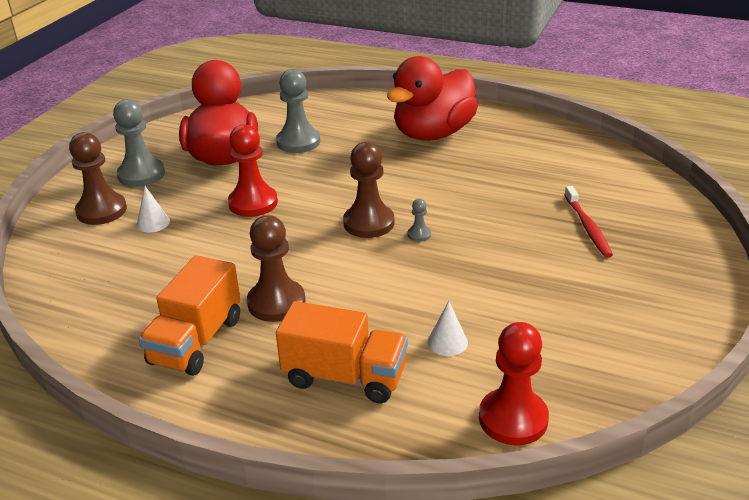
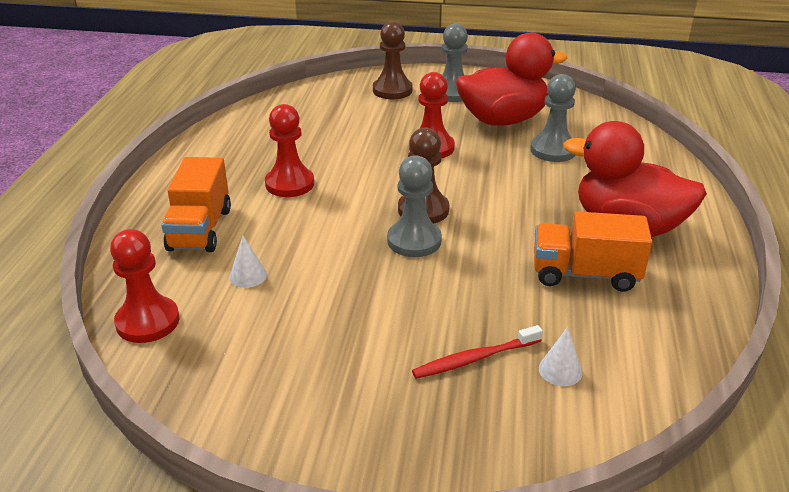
camera: 75 degrees right, 0 degrees up
white cone [137,186,170,232] -> white cone moved to [539,327,582,386]
orange truck [139,255,240,376] -> orange truck moved to [534,211,652,292]
brown pawn [247,215,305,322] -> red pawn [265,104,314,197]
grey pawn [408,199,431,242] -> grey pawn [387,155,442,257], size x2.21

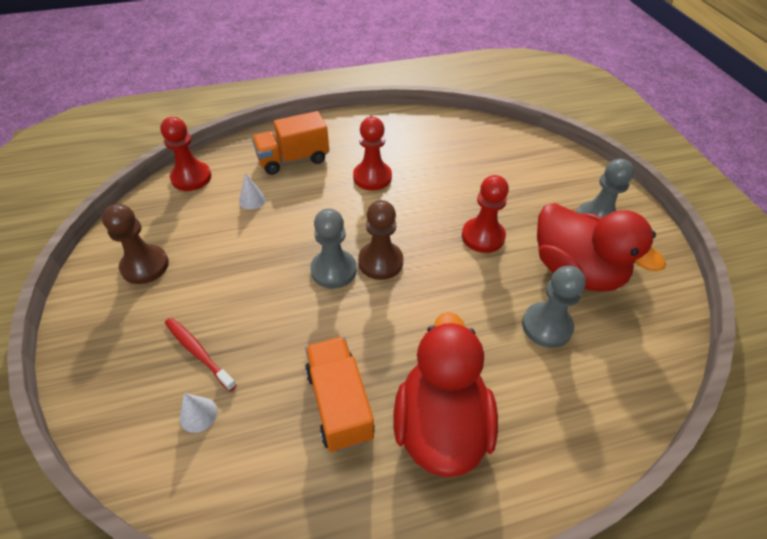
camera: 65 degrees right, 15 degrees up
brown pawn [373,21,413,99] -> brown pawn moved to [102,204,169,284]

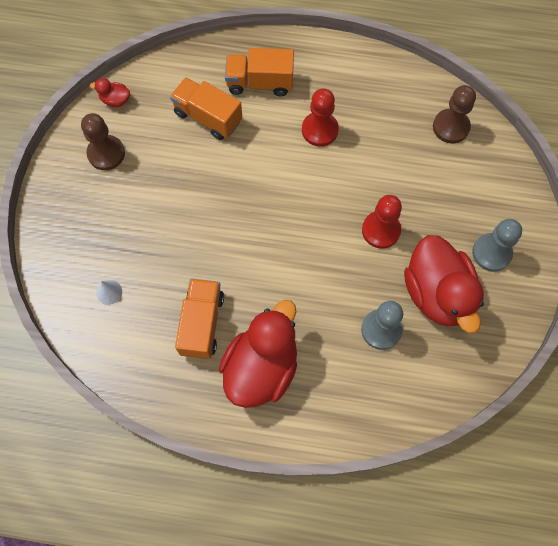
camera: 25 degrees right, 20 degrees up
red pawn [160,117,211,191] -> none
red toothbrush [165,318,237,391] -> none
white cone [239,173,266,210] -> orange truck [170,77,242,140]
grey pawn [310,208,356,289] -> none
brown pawn [358,200,403,280] -> brown pawn moved to [433,85,476,143]
none -> red duck [90,78,130,107]

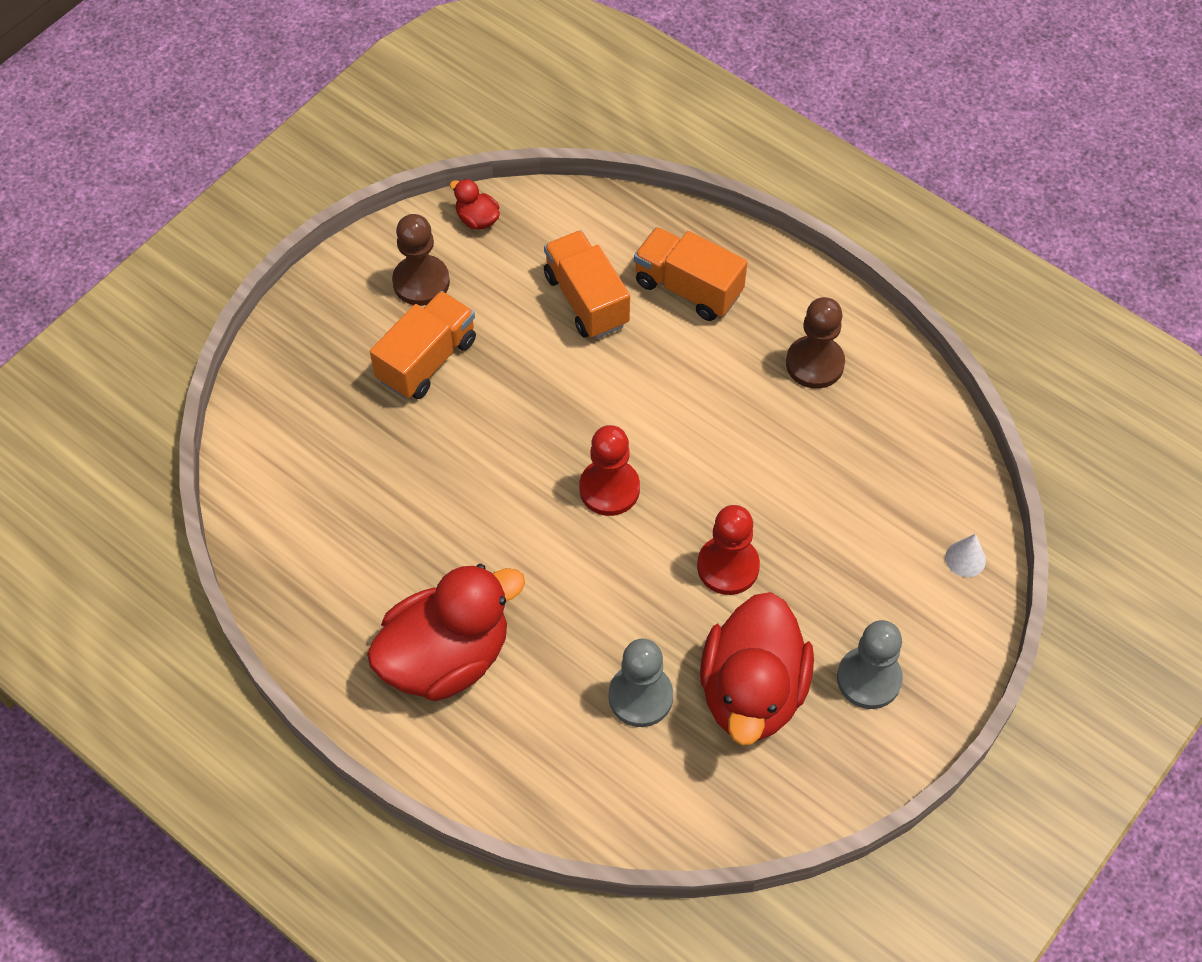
camera: 30 degrees right, 10 degrees down
white cone [96,280,122,305] -> white cone moved to [945,534,986,577]
orange truck [175,278,224,359] -> orange truck moved to [370,291,476,399]
red pawn [302,88,339,147] -> red pawn moved to [579,425,640,516]
brown pawn [433,85,476,143] -> brown pawn moved to [786,297,845,389]

